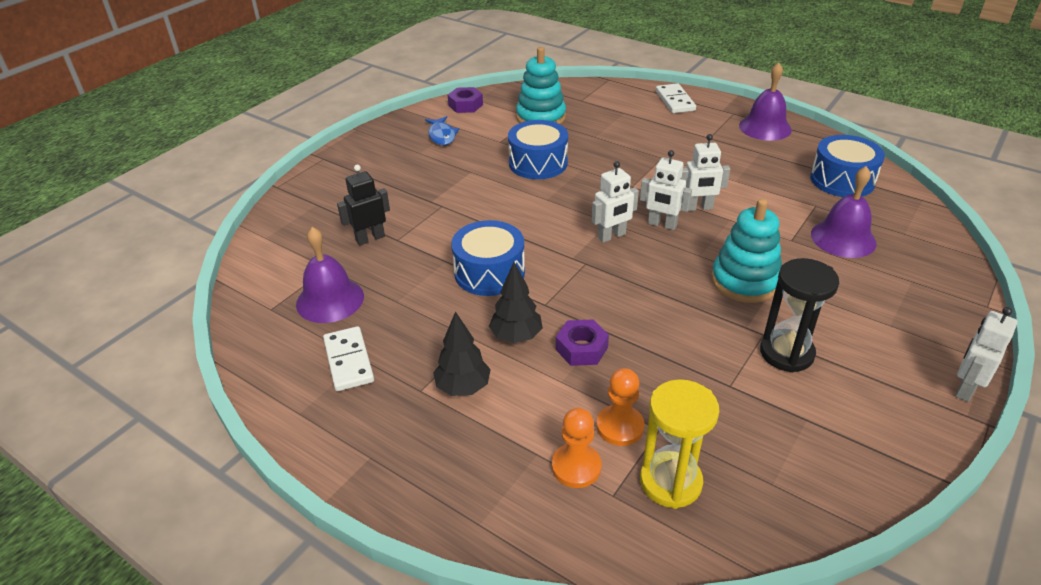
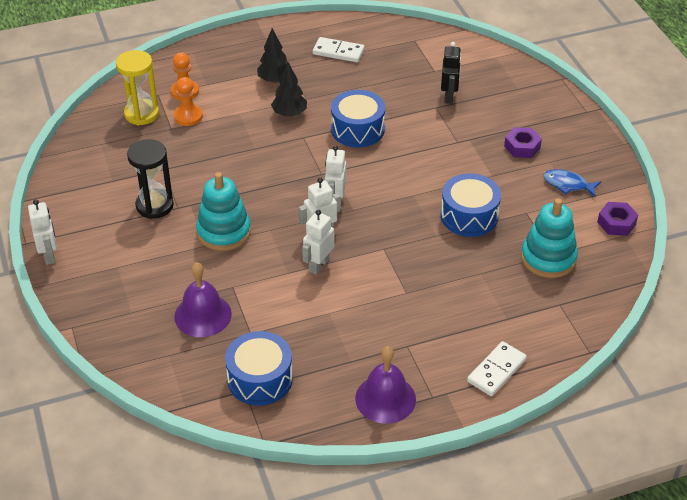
camera: 125 degrees right, 5 degrees up
purple bell [296,227,364,323] -> none
purple nut [556,319,609,366] -> purple nut moved to [504,127,542,158]
white domino [656,83,696,113] -> white domino turned 75 degrees counterclockwise [467,341,527,396]

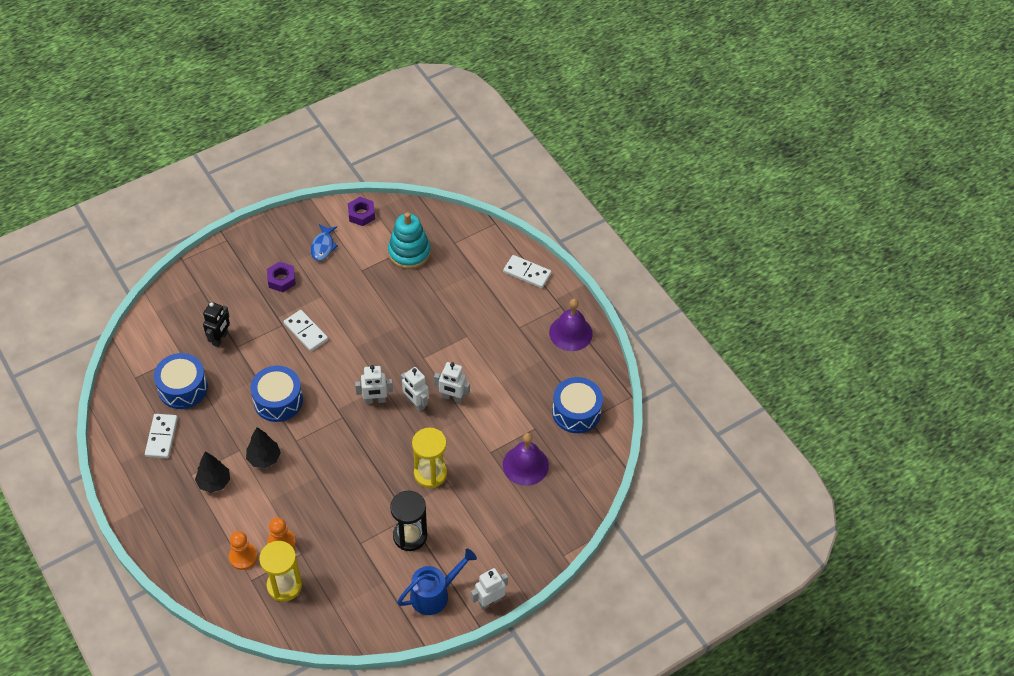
camera: 105 degrees left, 10 degrees up
turquoise stacking toy [196,172,251,251] -> yellow hourglass [412,428,447,488]
black robot [441,42,461,104] -> black robot turned 120 degrees clockwise [203,302,230,347]
blue drum [441,173,501,237] -> blue drum moved to [154,353,208,409]
none -> white domino [284,310,328,351]
none -> blue watering can [397,549,477,615]

